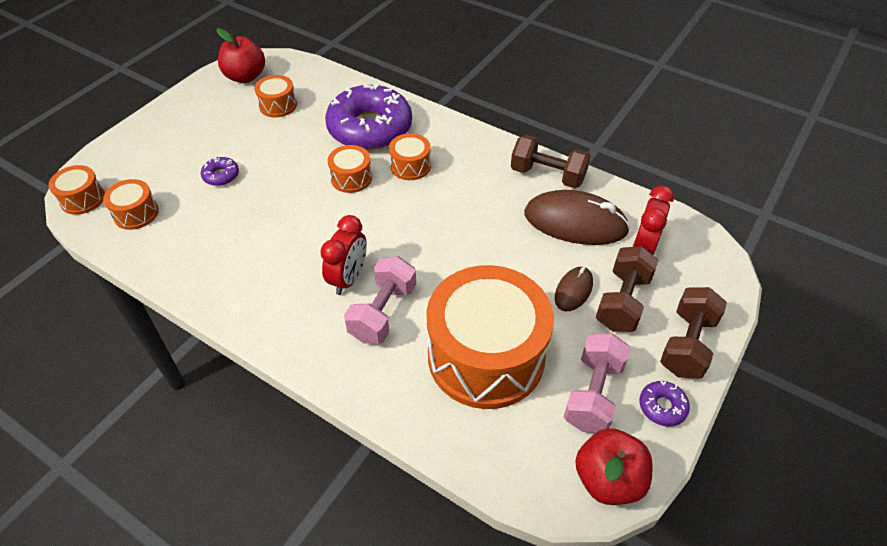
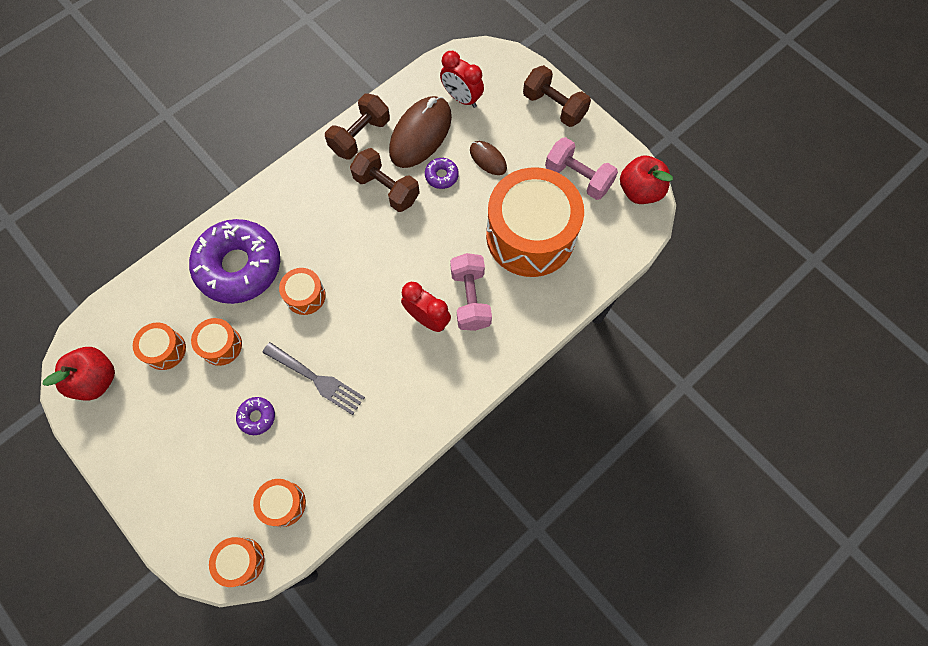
camera: 75 degrees left, 20 degrees up
pink dumbbell [344,256,416,344] -> pink dumbbell turned 45 degrees clockwise [450,253,492,331]
orange drum [389,133,431,180] -> orange drum moved to [191,318,242,366]
brown dumbbell [596,246,659,332] -> brown dumbbell moved to [350,148,420,212]
purple donut [640,381,690,427] -> purple donut moved to [425,158,459,189]
none -> grey fork [262,342,365,415]

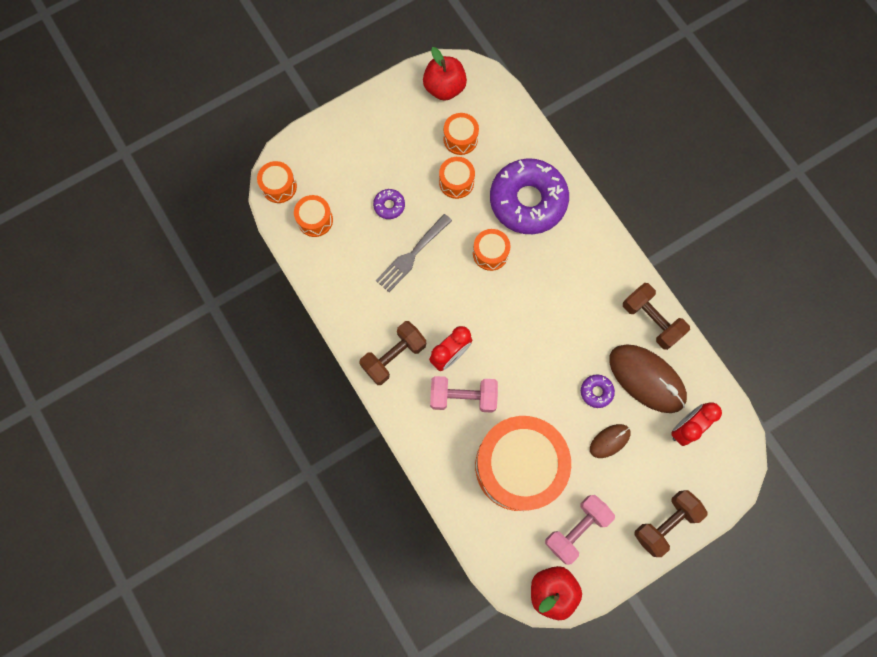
camera: 100 degrees right, 5 degrees up
brown dumbbell [350,148,420,212] -> brown dumbbell moved to [359,321,426,385]

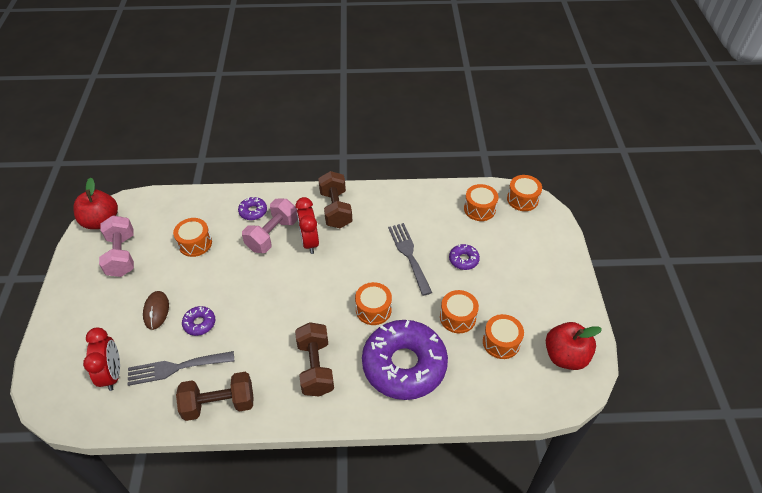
camera: 120 degrees right, 25 degrees down
orange drum [475,416,571,511] -> orange drum [173,218,212,257], size x0.44
brown mouse [609,345,687,413] -> grey fork [128,351,234,386]
brown dumbbell [634,490,707,557] -> brown dumbbell moved to [295,322,334,397]
none -> purple donut [238,197,267,220]

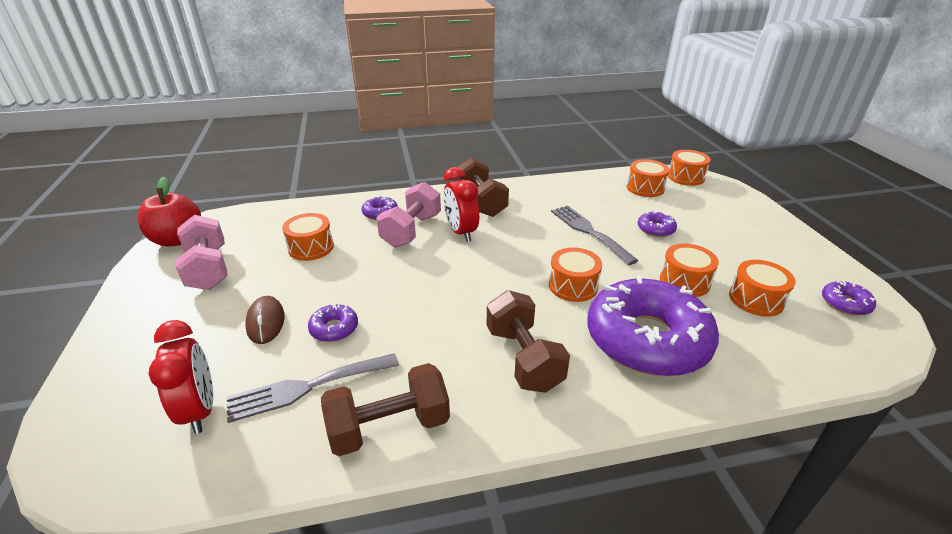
camera: 10 degrees left, 15 degrees down
red apple [546,322,602,370] -> purple donut [822,280,876,316]

